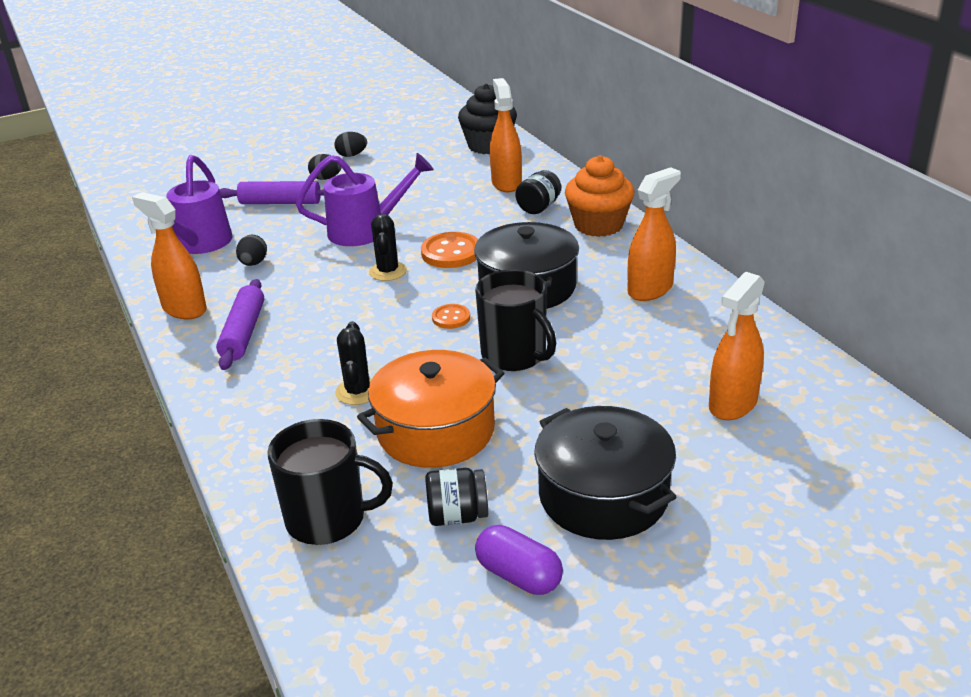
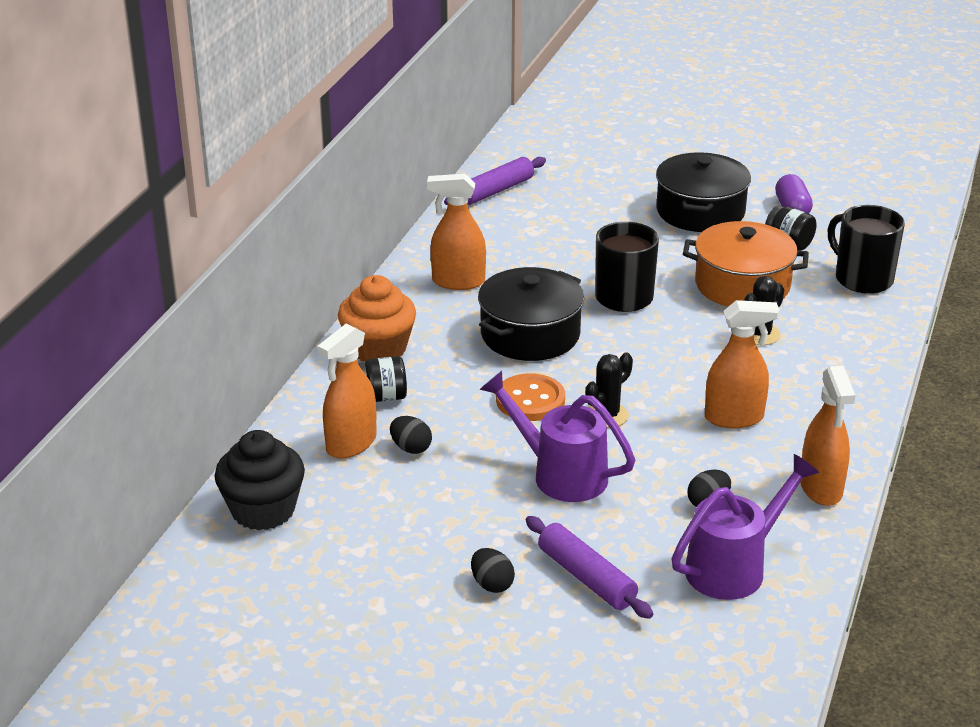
camera: 135 degrees left, 0 degrees up
purple rolling pin [216,279,264,370] -> purple rolling pin moved to [444,157,546,205]
black egg [334,132,367,157] -> black egg moved to [390,416,432,454]
orange button [432,304,470,329] -> none
orange spray bottle [709,272,765,420] -> orange spray bottle moved to [705,300,780,428]

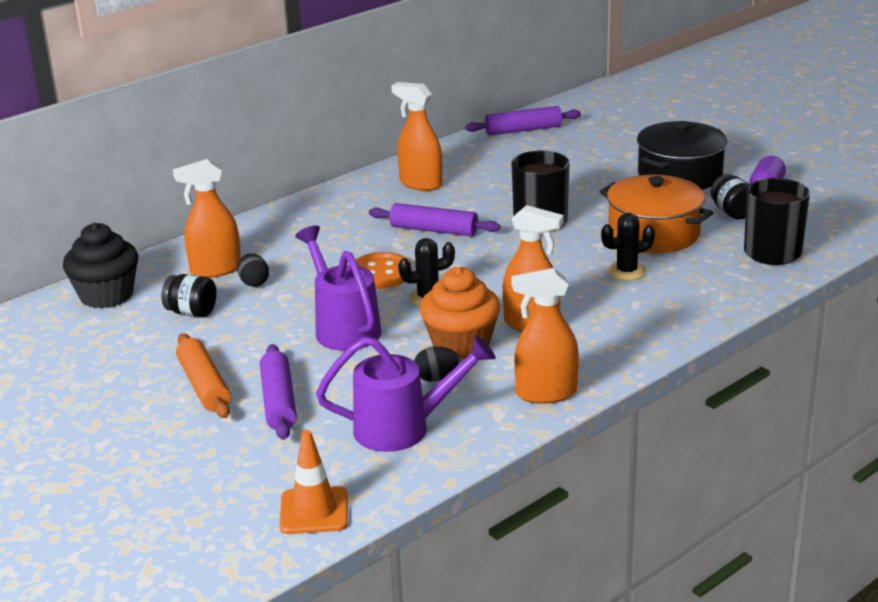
camera: 30 degrees right, 5 degrees down
orange cupcake [338,275,416,362] -> orange cupcake moved to [420,267,500,359]
black jar [358,356,407,402] -> black jar moved to [161,274,217,317]
black egg [471,548,515,593] -> orange rolling pin [176,333,231,418]
black pot [478,267,584,361] -> purple rolling pin [369,203,500,236]
orange spray bottle [800,366,856,506] -> orange spray bottle turned 60 degrees clockwise [512,268,579,404]
none -> orange traffic cone [279,430,348,534]

